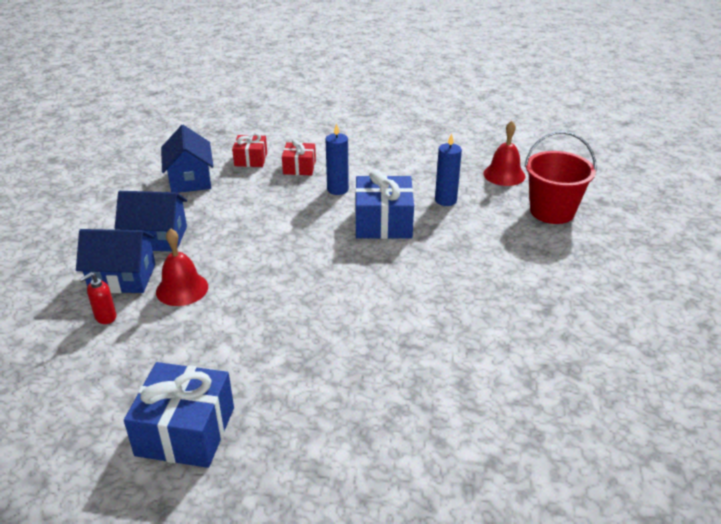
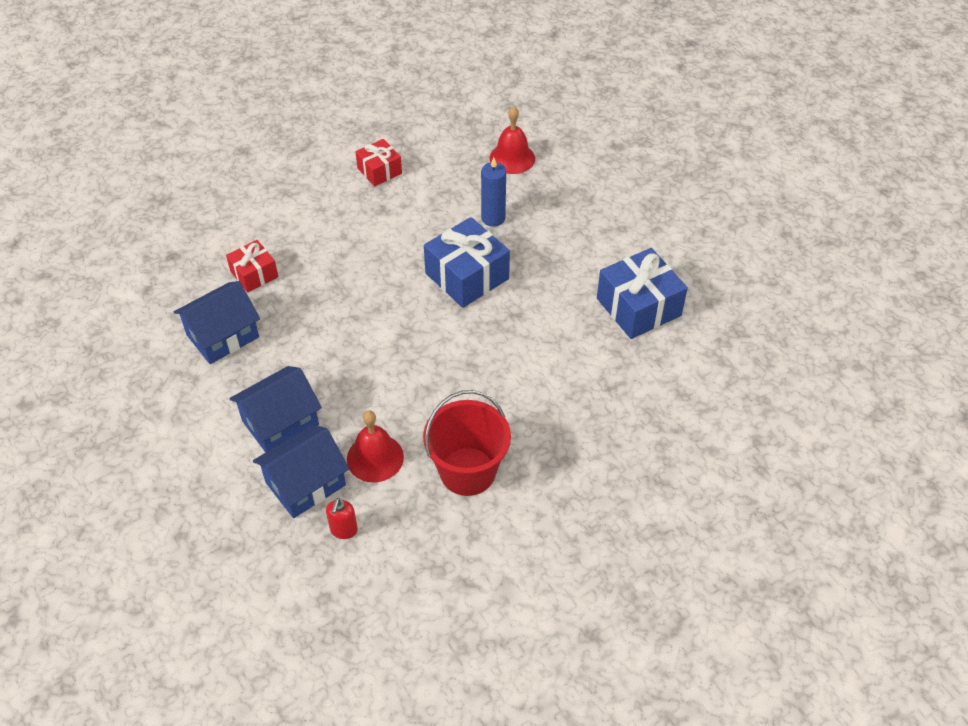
camera: 40 degrees left, 15 degrees up
blue gift [124,362,234,468] -> blue gift moved to [597,248,688,339]
blue house [161,125,213,193] -> blue house turned 75 degrees counterclockwise [173,281,260,364]
red gift [282,139,316,176] -> red gift moved to [355,139,402,187]
blue candle [325,123,349,195] -> none
red bucket [525,131,597,224] -> red bucket moved to [423,390,511,496]

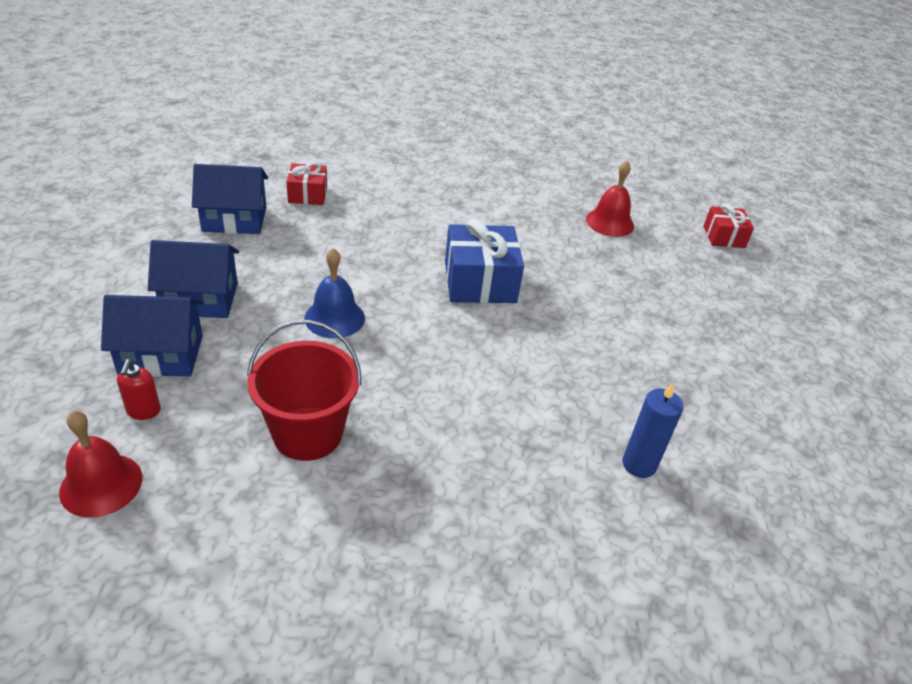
camera: 30 degrees right, 10 degrees down
red soap dispenser [326,498,358,539] -> red soap dispenser turned 45 degrees counterclockwise [117,359,161,420]
red bell [347,410,404,482] -> red bell moved to [59,411,142,517]
red gift [355,139,402,187] -> red gift moved to [703,204,754,248]
blue candle [481,157,506,227] -> blue candle moved to [622,383,684,478]
blue gift [597,248,688,339] -> none
none -> blue bell [304,248,365,338]

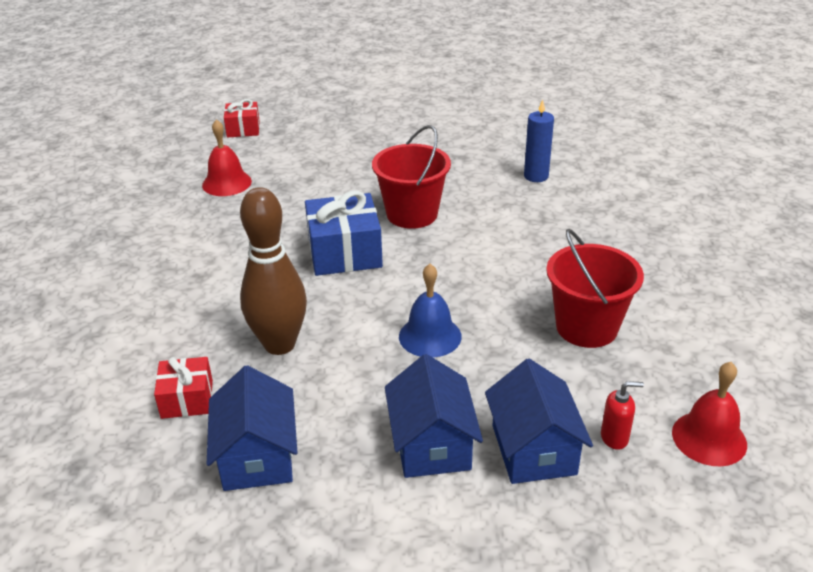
camera: 90 degrees left, 5 degrees down
none -> brown bowling pin [240,187,307,355]
none -> red bucket [372,125,451,229]

